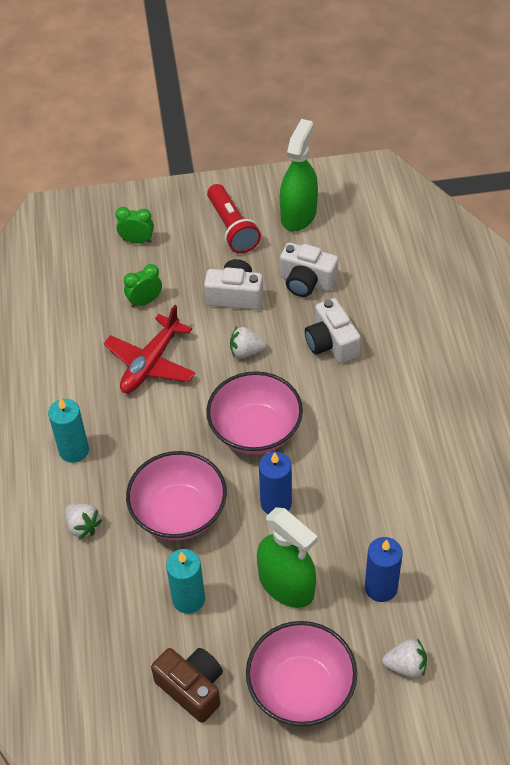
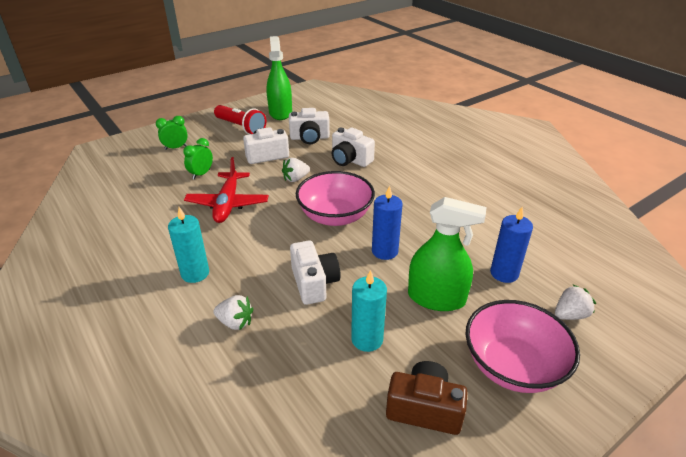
camera: 30 degrees left, 15 degrees down
pink bowl [126,451,227,540] -> white camera [290,240,341,305]

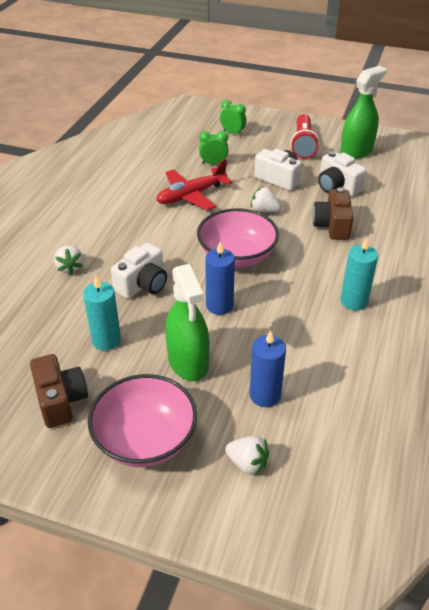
camera: 55 degrees right, 5 degrees up
turquoise candle [168,207,209,283] -> turquoise candle moved to [340,237,378,311]
white camera [332,128,375,167] -> brown camera [312,187,353,240]

